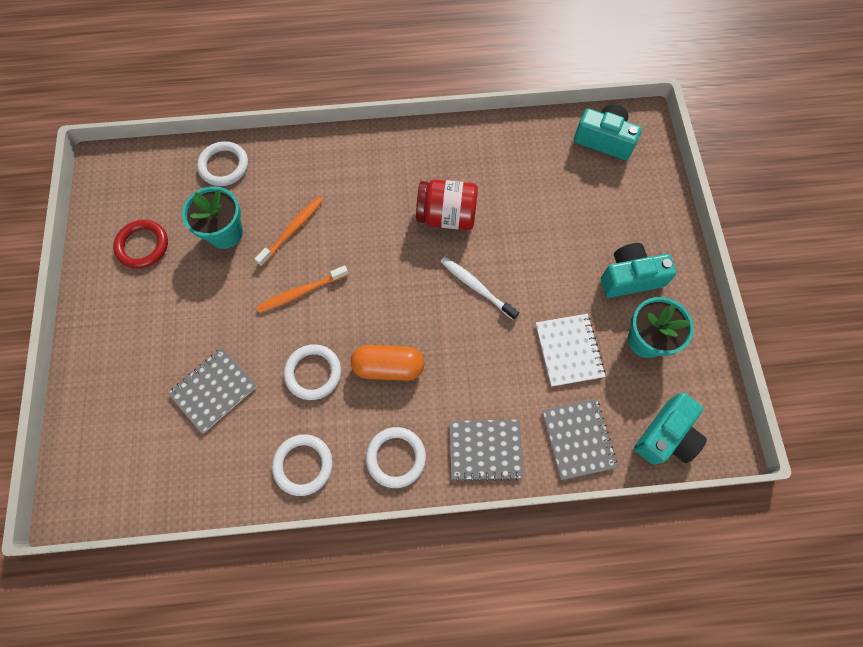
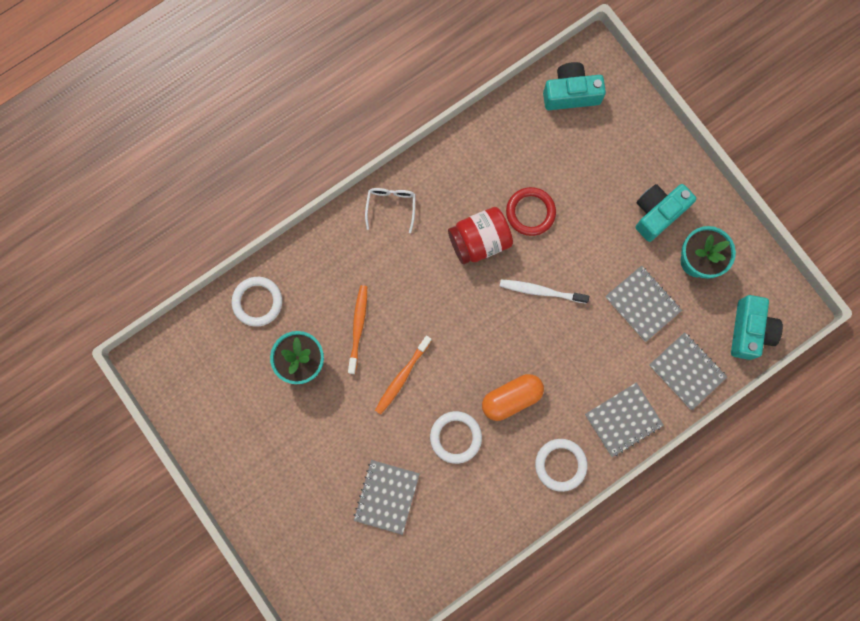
camera: 30 degrees left, 10 degrees up
red ring [113,220,168,269] -> red ring moved to [506,187,556,236]
white ring [272,434,333,496] -> none
white notebook [535,314,605,387] -> grey notebook [606,265,682,342]
none -> white glasses [365,188,416,233]

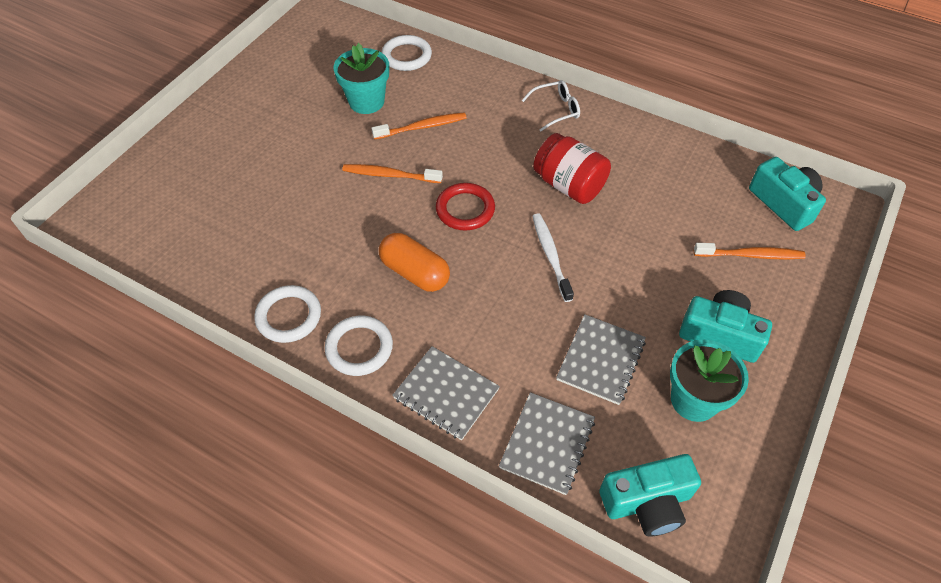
camera: 65 degrees right, 25 degrees down
grey notebook [354,460,420,535] -> none
white ring [430,411,482,464] -> white ring moved to [254,285,321,343]
red ring [506,187,556,236] -> red ring moved to [436,183,495,231]
none -> orange toothbrush [694,243,806,259]

